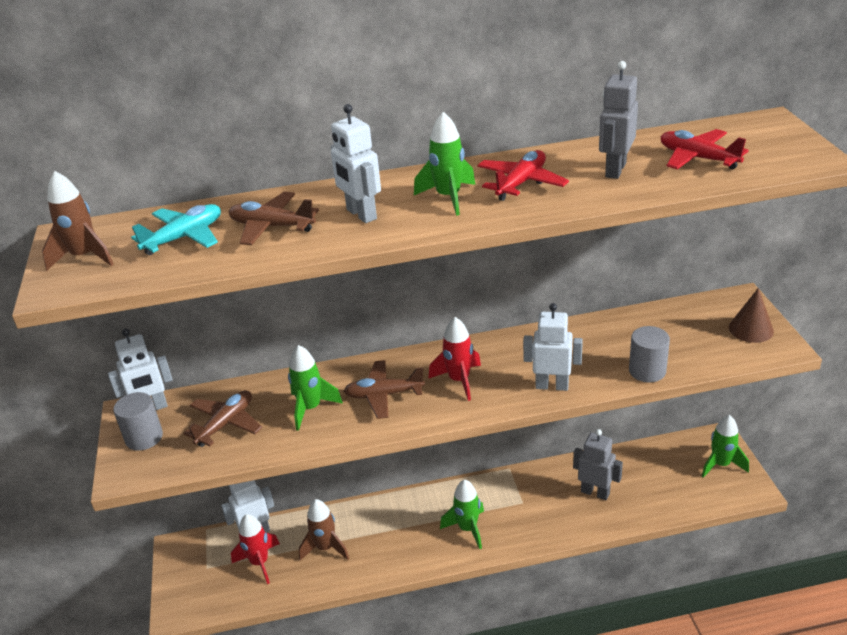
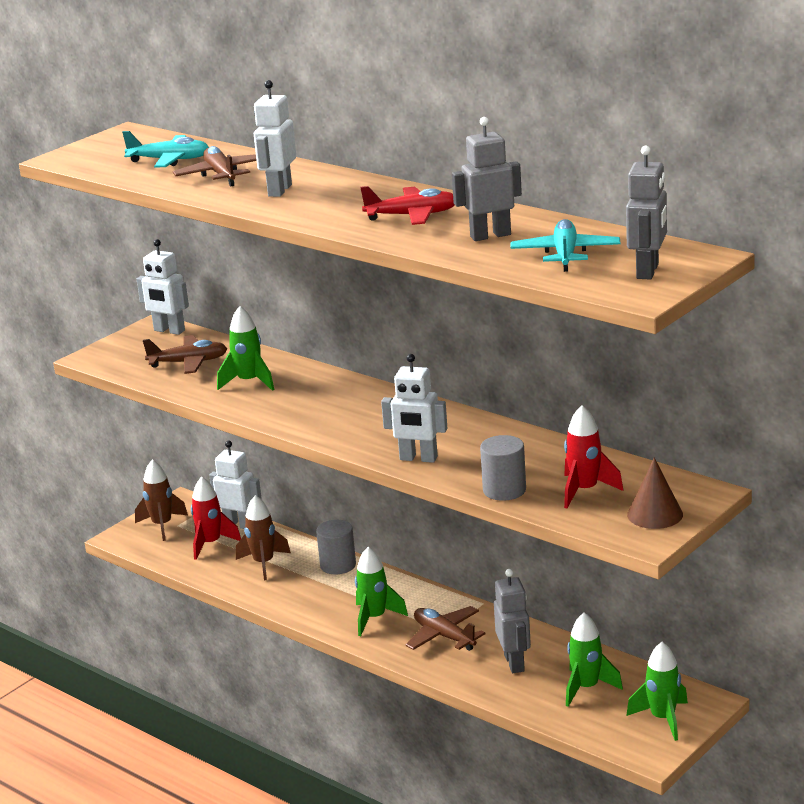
camera: 50 degrees right, 10 degrees down
brown rocket [42,171,114,271] -> brown rocket moved to [135,459,188,541]
grey cylinder [113,392,163,450] -> grey cylinder moved to [316,520,356,575]
brown plane [344,360,425,419] -> brown plane moved to [405,606,485,651]
green rocket [414,112,476,216] -> green rocket moved to [566,612,623,707]
red rocket [428,317,481,401] -> red rocket moved to [564,405,623,508]
white robot [523,303,583,391] -> white robot turned 135 degrees clockwise [381,354,447,463]
red plane [661,129,749,169] -> turquoise plane [510,219,620,272]
none -> grey robot [626,145,667,280]

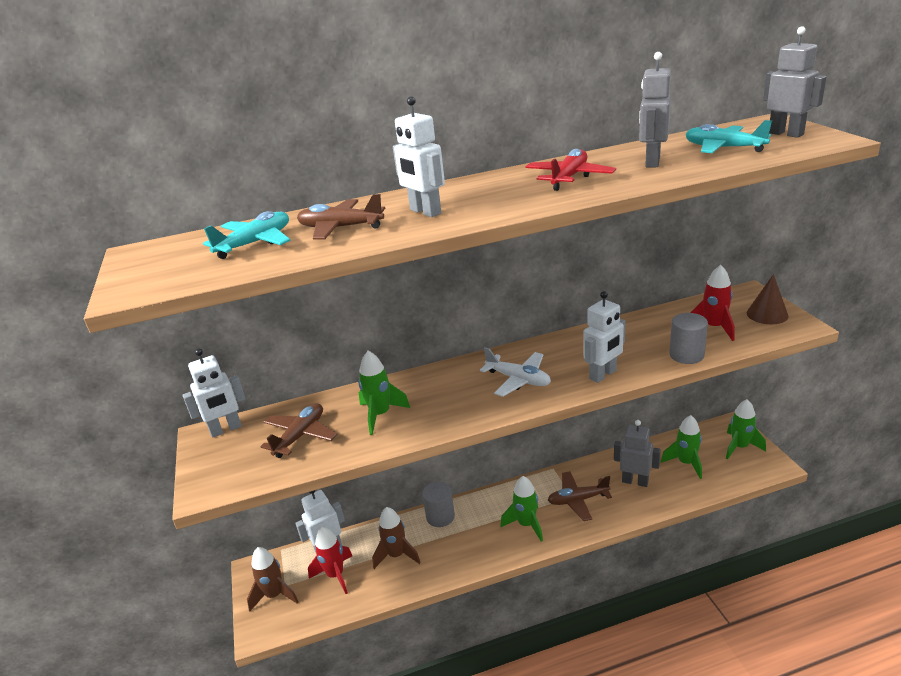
camera: 55 degrees left, 5 degrees up
none -> white plane [480,347,551,397]

